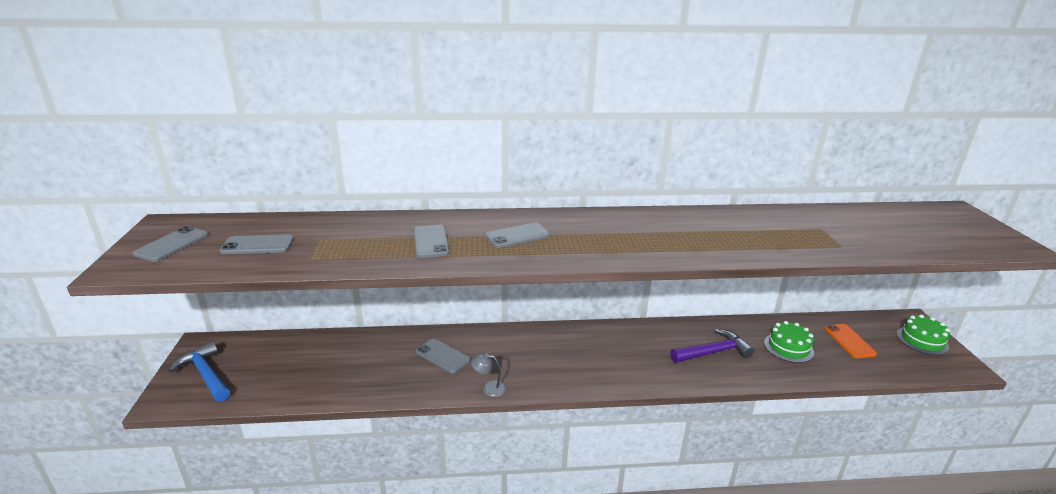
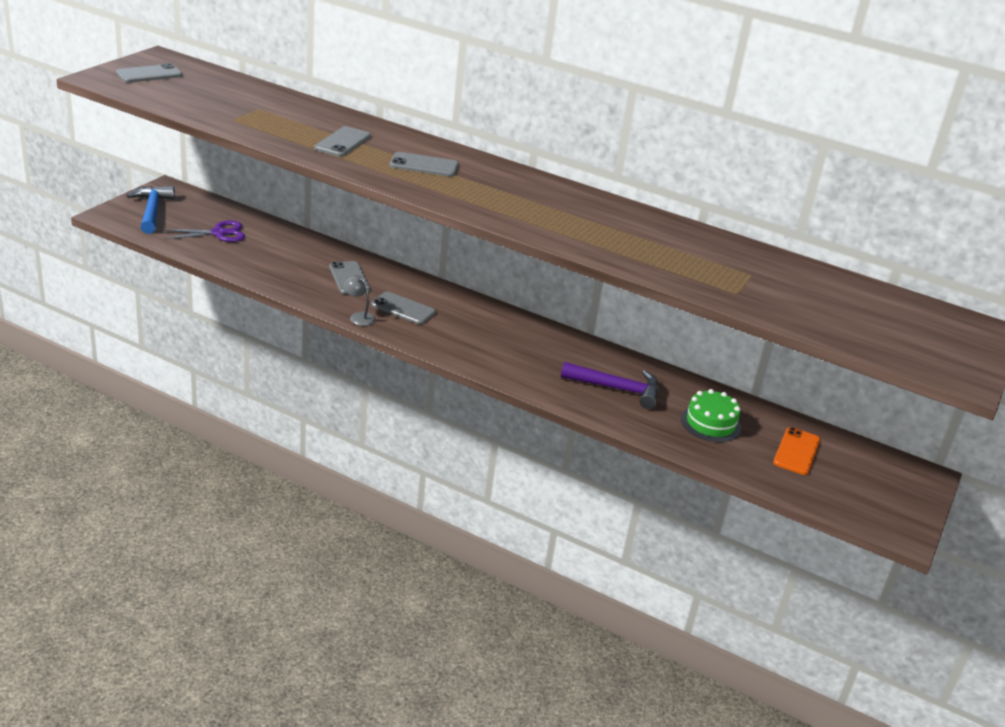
camera: 30 degrees right, 5 degrees up
grey phone [220,234,293,254] -> grey phone moved to [371,291,436,324]
green cake [897,315,950,355] -> none
none -> purple scissors [163,221,245,242]

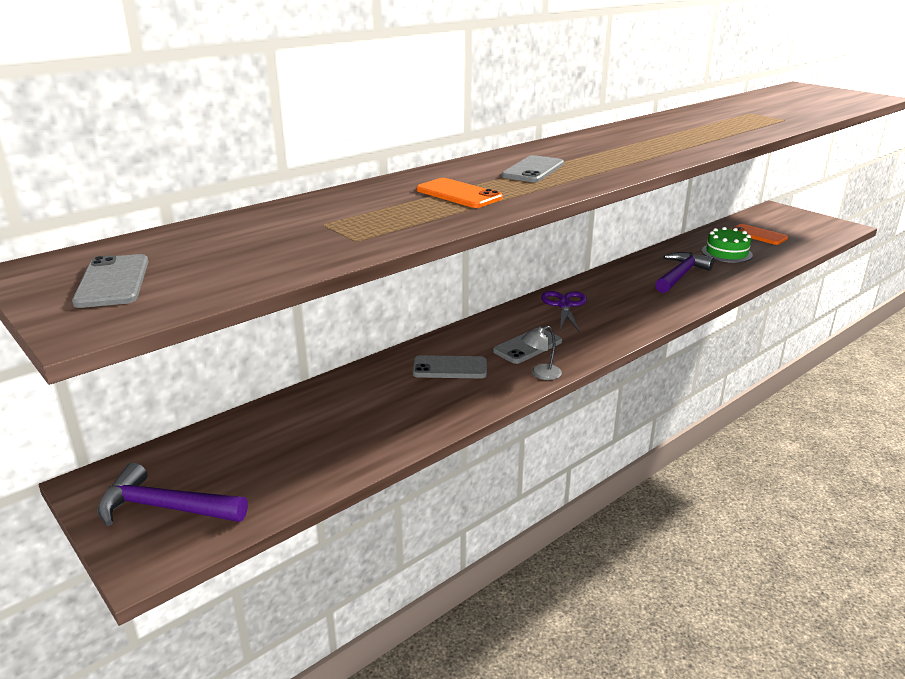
camera: 65 degrees left, 5 degrees down
blue hammer [127,186,175,234] -> purple hammer [97,463,248,526]
purple scissors [163,221,245,242] -> purple scissors moved to [541,291,587,333]
grey phone [314,126,371,157] -> orange phone [417,178,503,208]

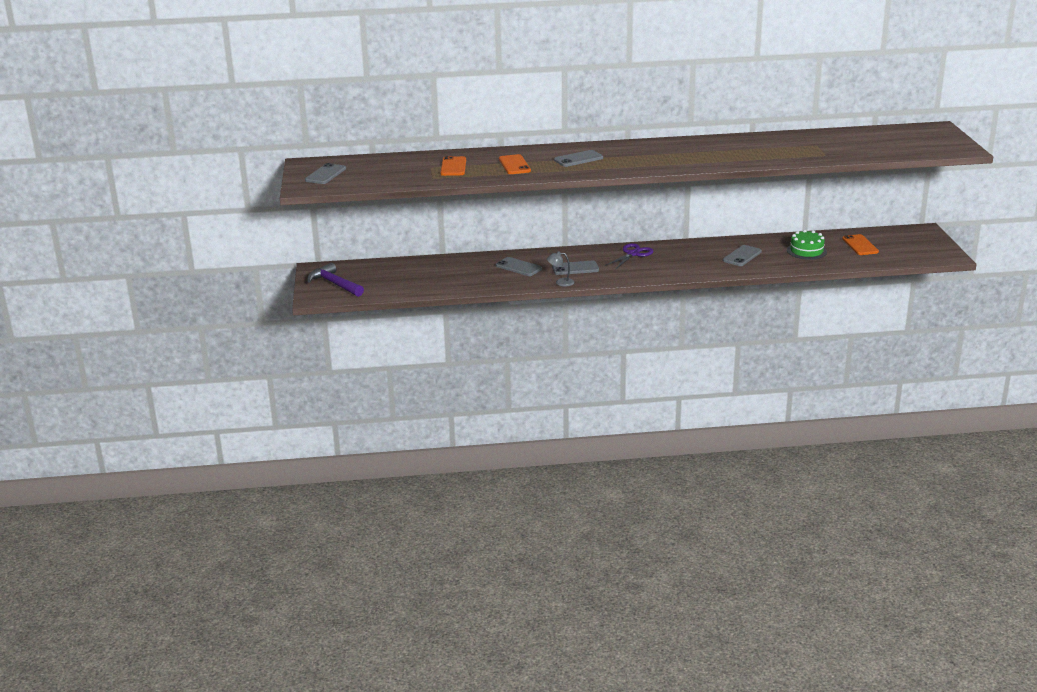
camera: 35 degrees right, 0 degrees up
purple hammer [655,252,714,293] -> grey phone [723,245,762,266]
none -> orange phone [440,156,466,176]

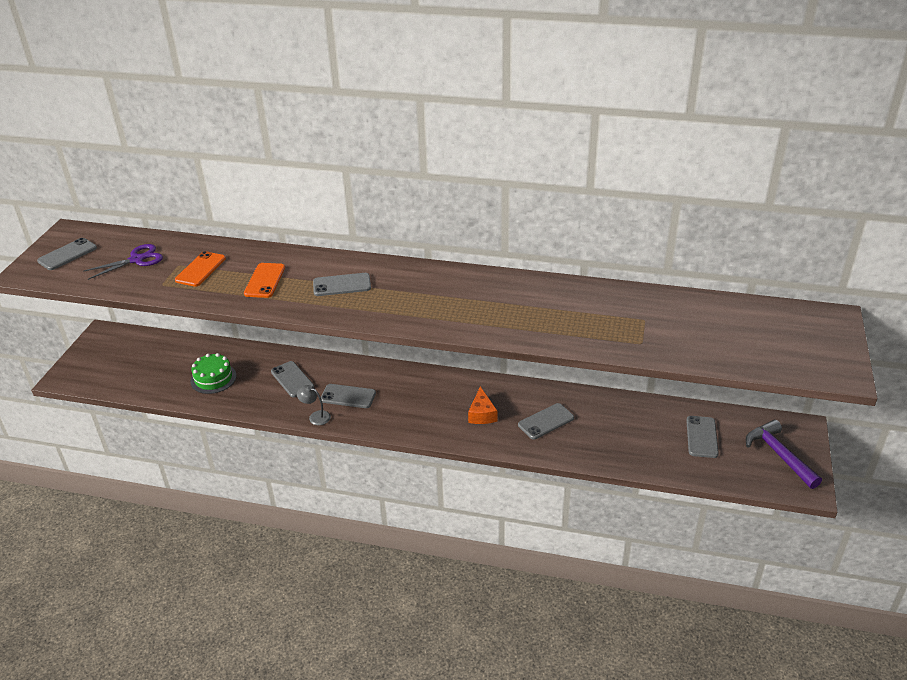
camera: 20 degrees right, 10 degrees up
purple hammer [307,262,364,297] -> purple hammer moved to [746,420,822,489]
purple scissors [605,243,654,270] -> purple scissors moved to [84,244,163,280]
green cake [787,230,827,260] -> green cake moved to [190,353,237,394]
orange phone [842,234,879,255] -> grey phone [686,416,719,458]
none -> orange cheese [468,387,497,424]

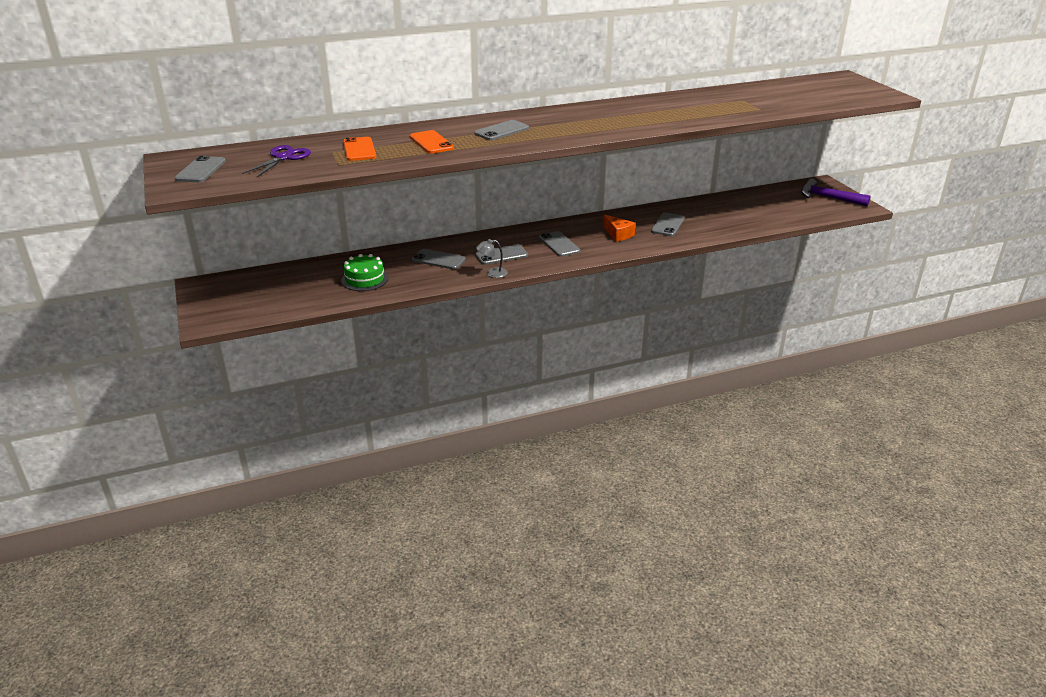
camera: 35 degrees left, 5 degrees down
grey phone [686,416,719,458] -> grey phone moved to [539,231,580,257]

